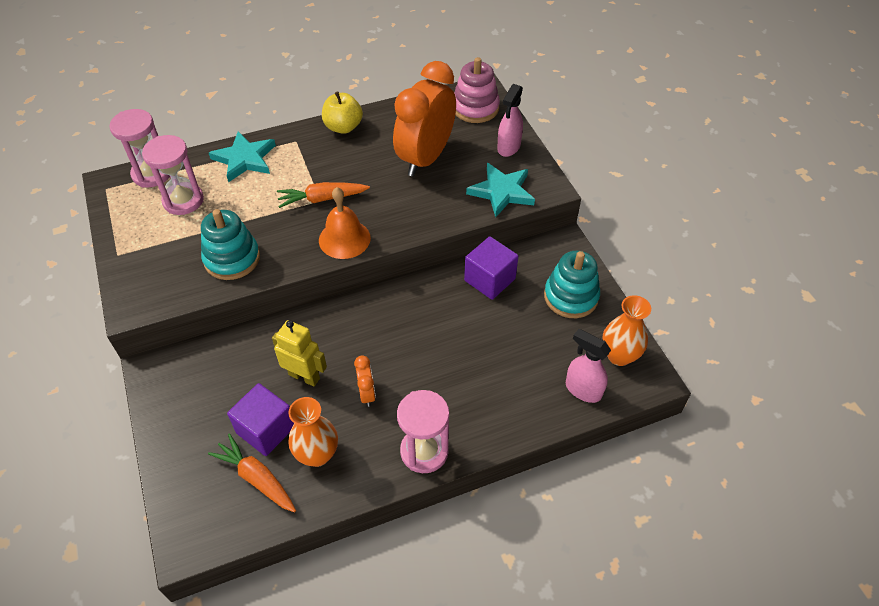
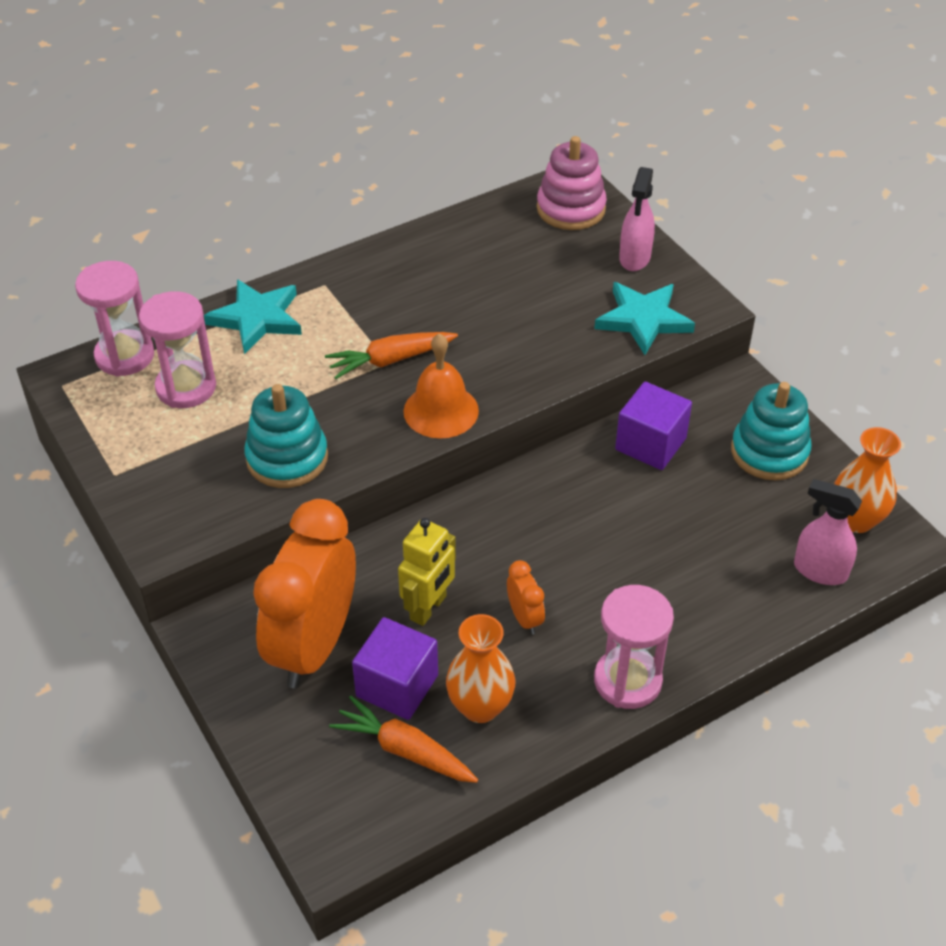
camera: 10 degrees left, 5 degrees down
yellow robot [272,320,327,387] -> yellow robot turned 105 degrees clockwise [398,518,456,626]
yellow apple [322,91,363,134] -> none
orange clock [393,61,456,177] -> orange clock moved to [253,499,356,688]

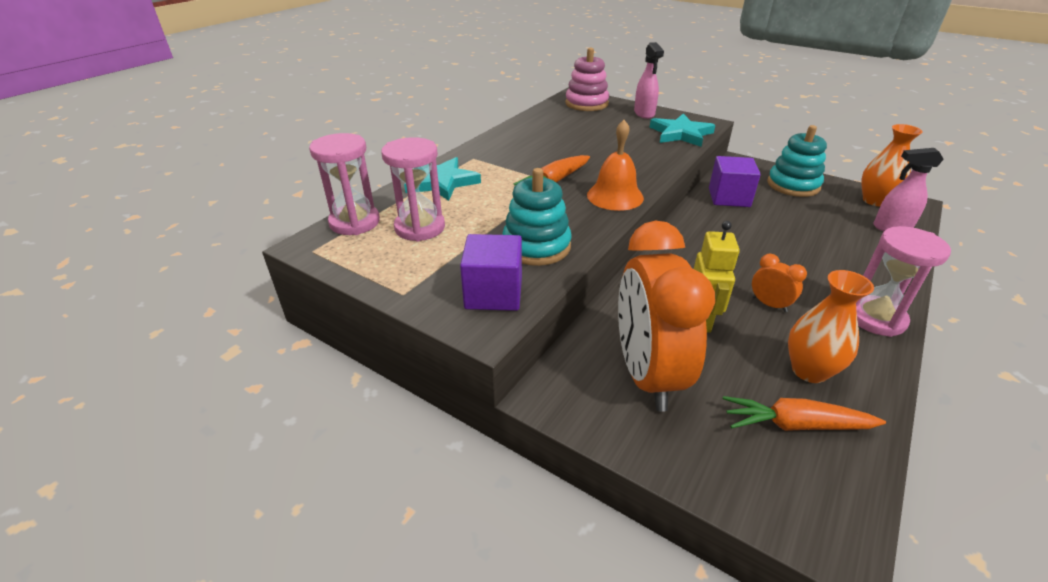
camera: 25 degrees left, 10 degrees down
purple cube [352,617,438,720] -> purple cube moved to [460,234,522,311]

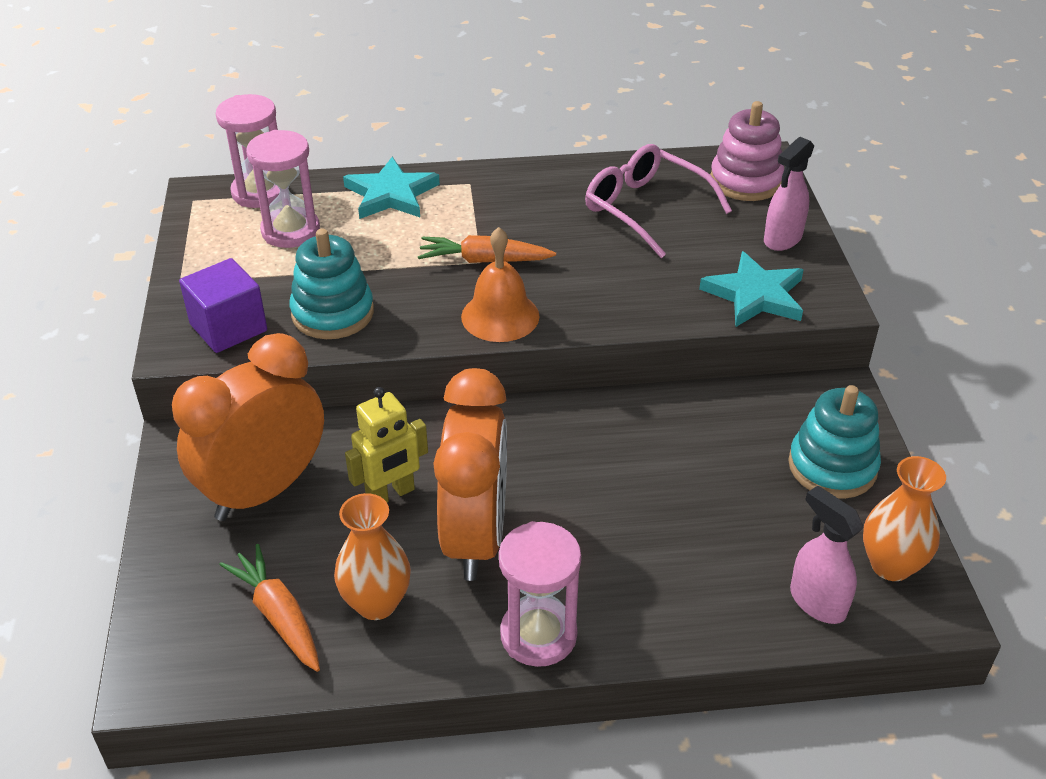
camera: 50 degrees right, 5 degrees up
purple cube [709,156,761,207] -> none
orange clock [752,254,807,312] -> orange clock [433,368,507,581], size x2.44
none -> pink glasses [585,144,732,258]

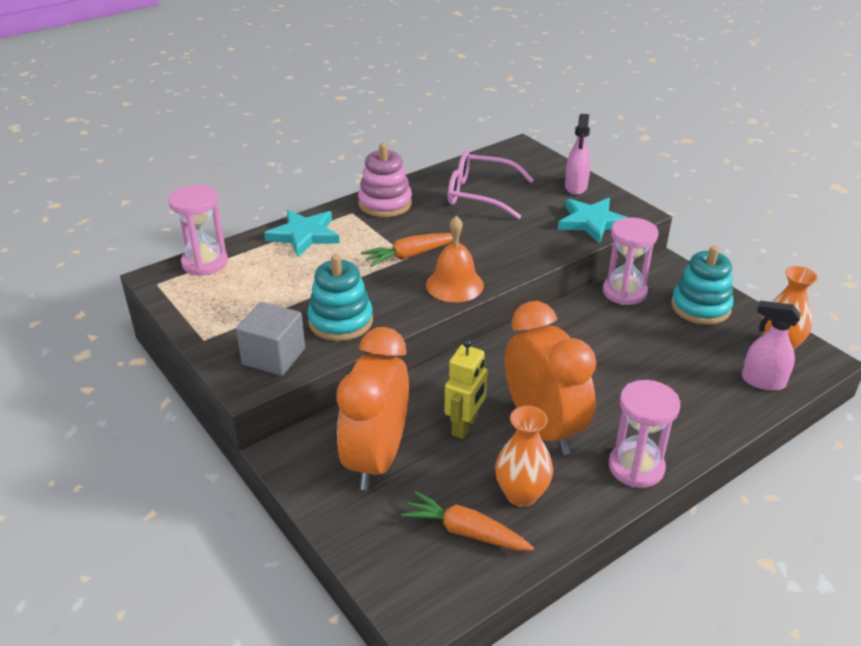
camera: 30 degrees left, 5 degrees down
purple cube [179,258,267,353] -> grey cube [236,302,305,376]
pink hourglass [246,130,320,248] -> pink hourglass moved to [603,217,658,305]
pink stacking toy [710,101,784,201] -> pink stacking toy moved to [358,143,412,217]

